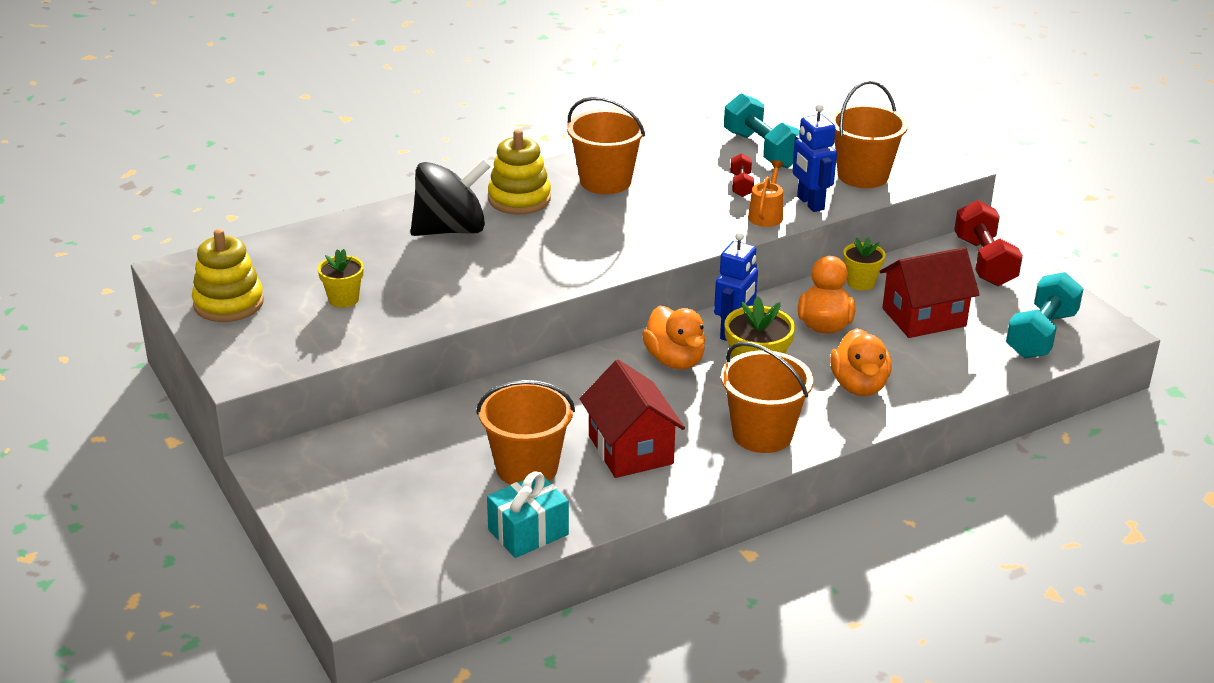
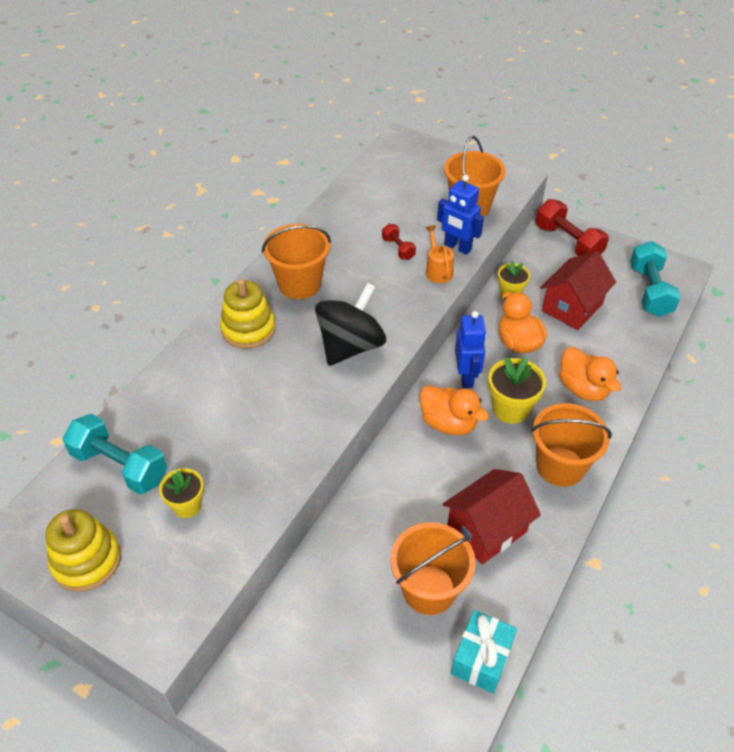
camera: 30 degrees left, 15 degrees up
black spinning top [411,159,491,236] -> black spinning top moved to [315,283,386,366]
red house [580,360,685,478] -> red house turned 75 degrees counterclockwise [443,469,541,565]
turquoise dumbbell [724,93,800,168] -> turquoise dumbbell moved to [63,414,167,494]

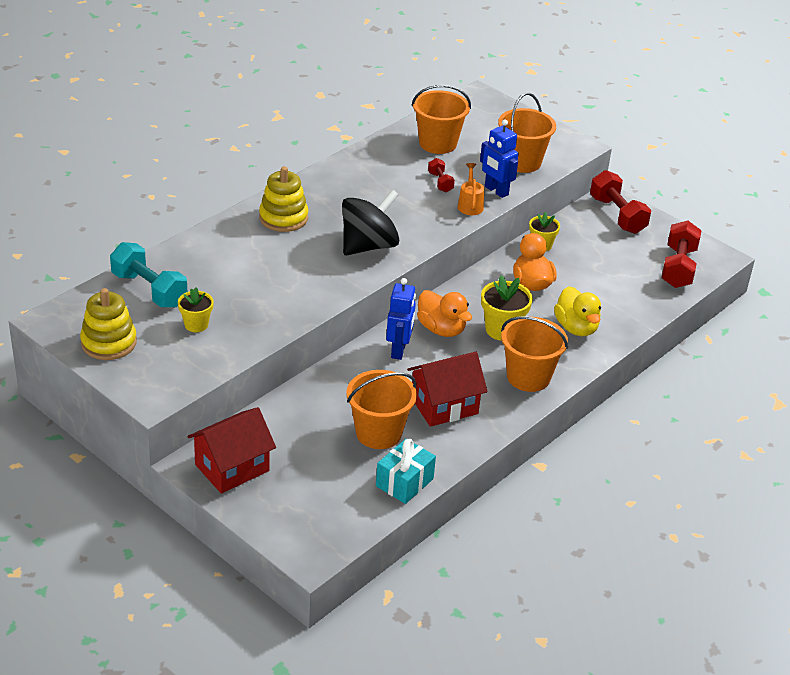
camera: 10 degrees right, 10 degrees down
orange bucket [262,224,331,299] -> orange bucket moved to [412,85,471,154]
blue robot [455,311,487,388] -> blue robot moved to [386,278,416,360]
red house [540,251,616,330] -> red house moved to [188,407,276,494]
orange duck [559,347,621,401] -> yellow duck [554,286,601,336]
turquoise dumbbell [630,241,681,317] -> red dumbbell [661,221,701,288]

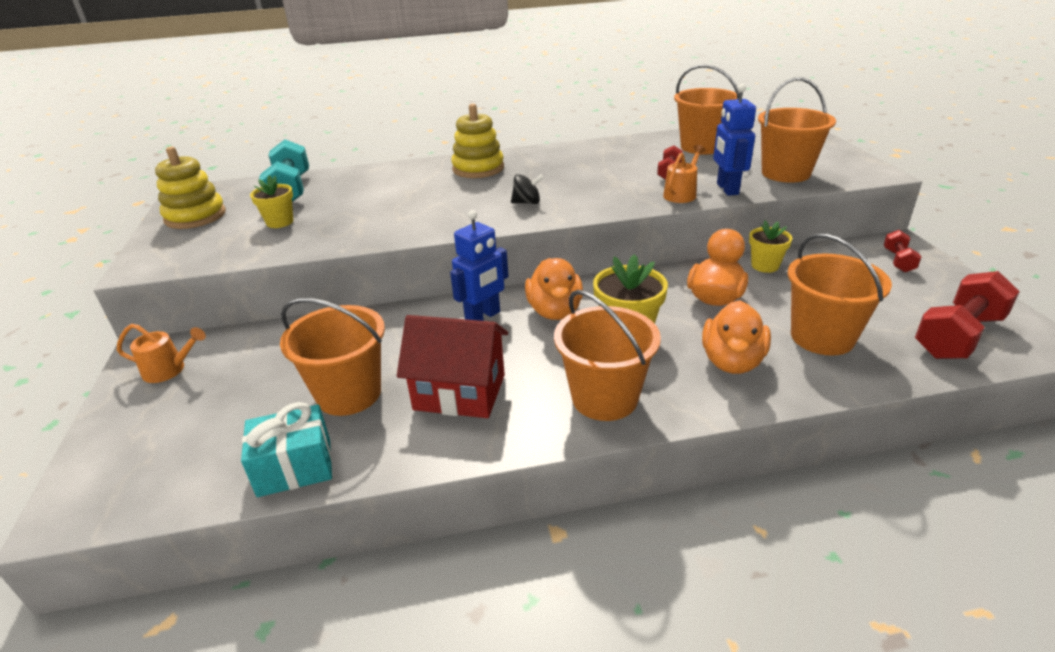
camera: 40 degrees right, 5 degrees down
red house [188,407,276,494] -> orange watering can [117,324,206,383]
black spinning top [342,189,399,255] -> black spinning top [511,174,544,204], size x0.44
yellow duck [554,286,601,336] -> orange duck [702,300,771,374]
red dumbbell [590,170,651,234] -> red dumbbell [884,230,921,273], size x0.52
none -> orange bucket [787,233,892,356]

